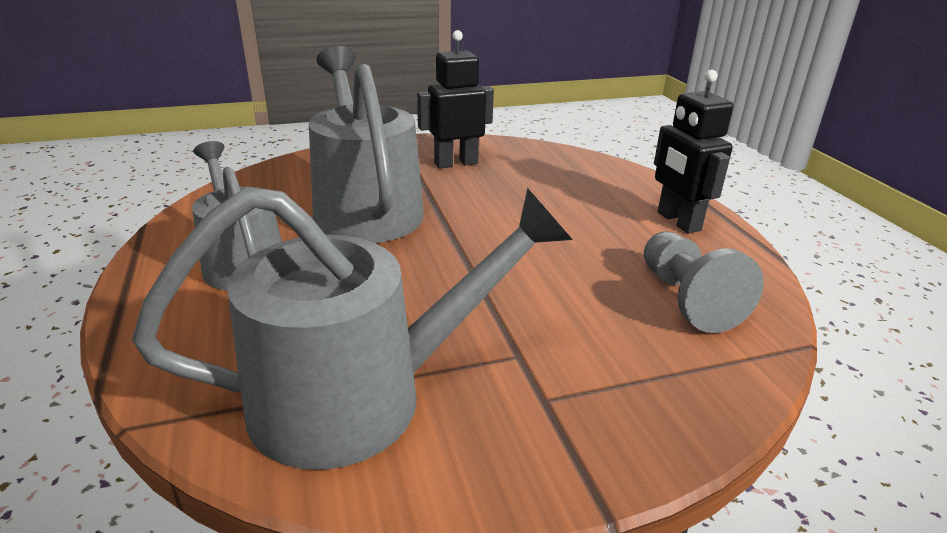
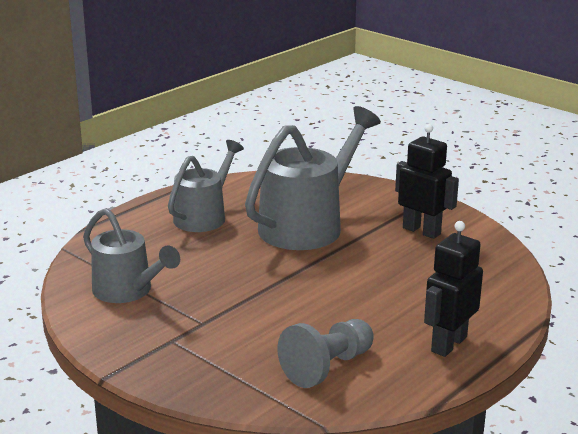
camera: 60 degrees right, 5 degrees down
grey watering can [132,186,573,470] -> grey watering can [83,208,180,303], size x0.64

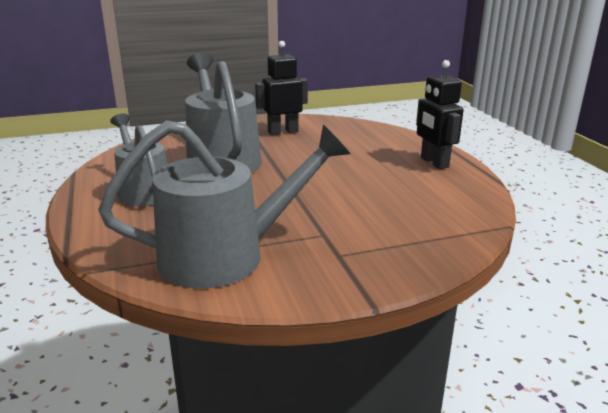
camera: 60 degrees left, 0 degrees up
grey watering can [83,208,180,303] -> grey watering can [98,120,350,289], size x1.57
grey pawn [277,319,374,388] -> none

